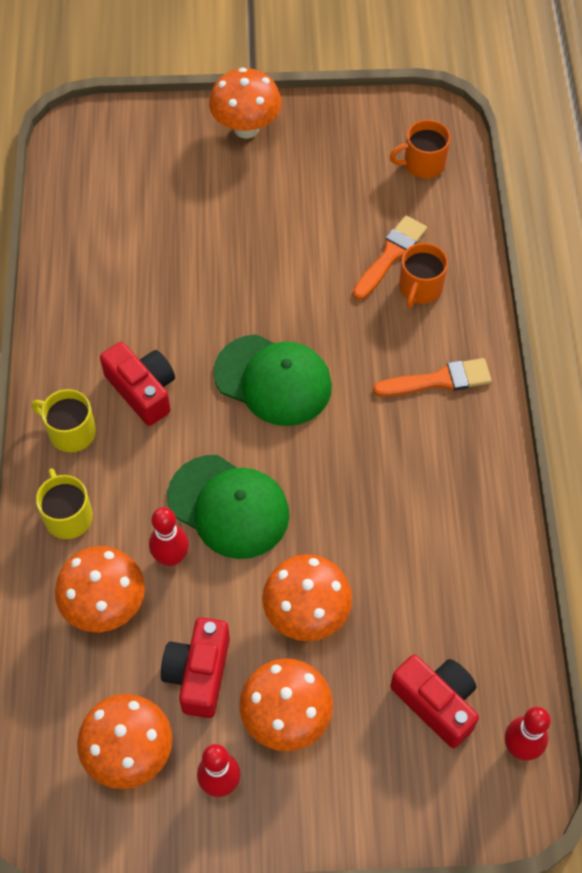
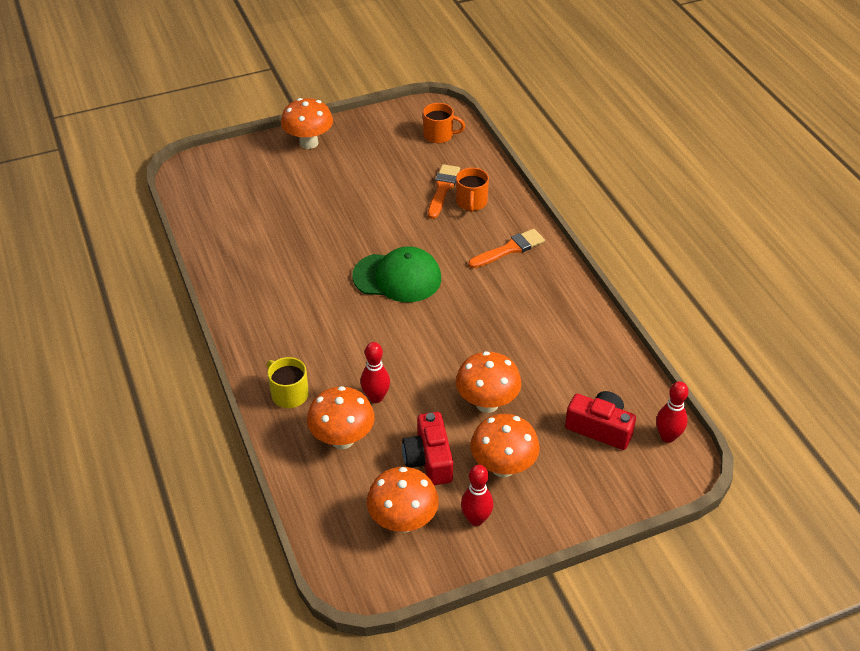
camera: 20 degrees left, 15 degrees down
yellow mug [31,389,96,452] -> none
red camera [100,342,175,426] -> none
green cap [167,455,290,559] -> none
orange mug [389,120,451,179] -> orange mug turned 135 degrees counterclockwise [423,103,465,143]

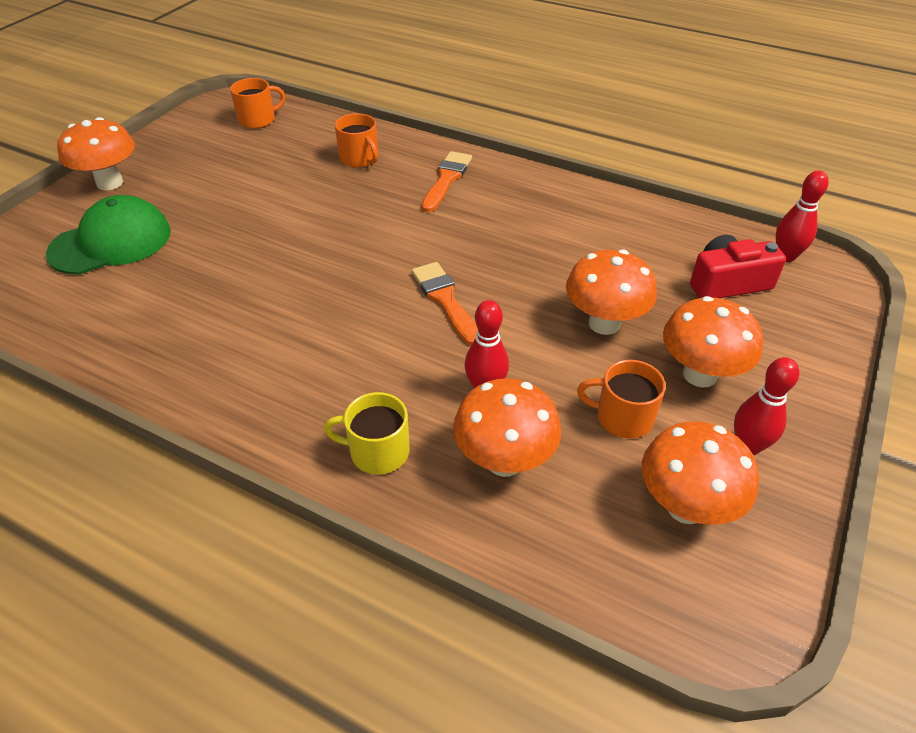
camera: 40 degrees left, 0 degrees up
green cap [352,246,441,302] -> green cap moved to [46,195,171,275]
red camera [402,412,453,485] -> orange mug [577,360,666,439]
orange brush [428,164,460,219] -> orange brush moved to [412,262,478,346]

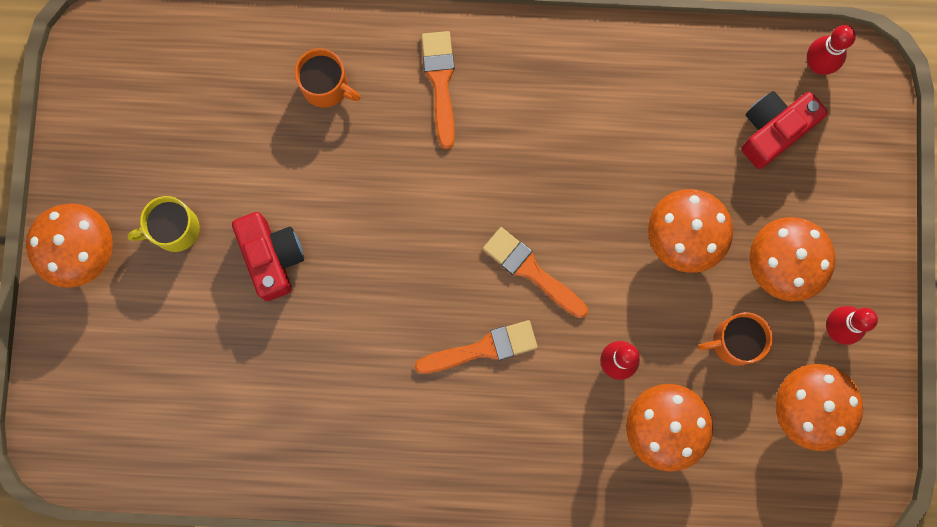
camera: 25 degrees left, 35 degrees up
green cap [46,195,171,275] -> none
orange mug [230,78,286,129] -> none
yellow mug [324,392,410,474] -> yellow mug moved to [127,196,200,252]
none -> red camera [232,212,304,301]
none -> orange brush [415,320,538,374]

